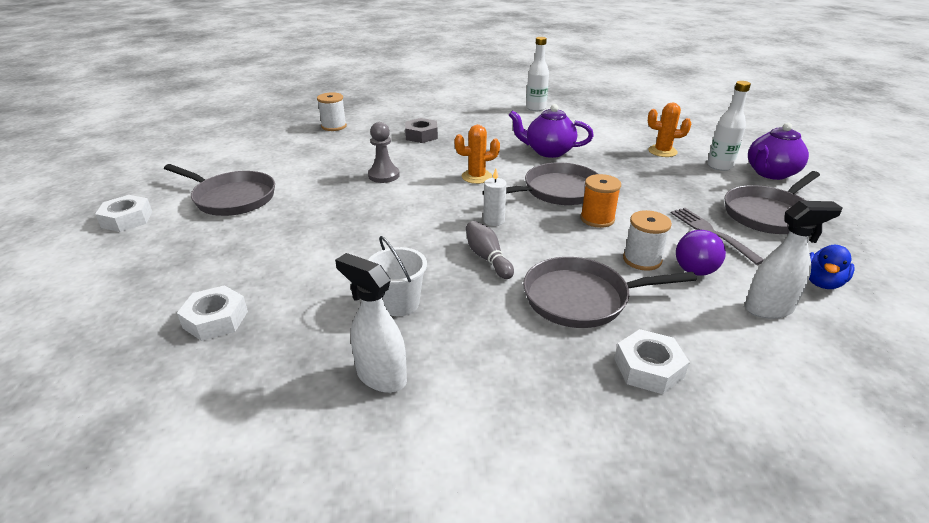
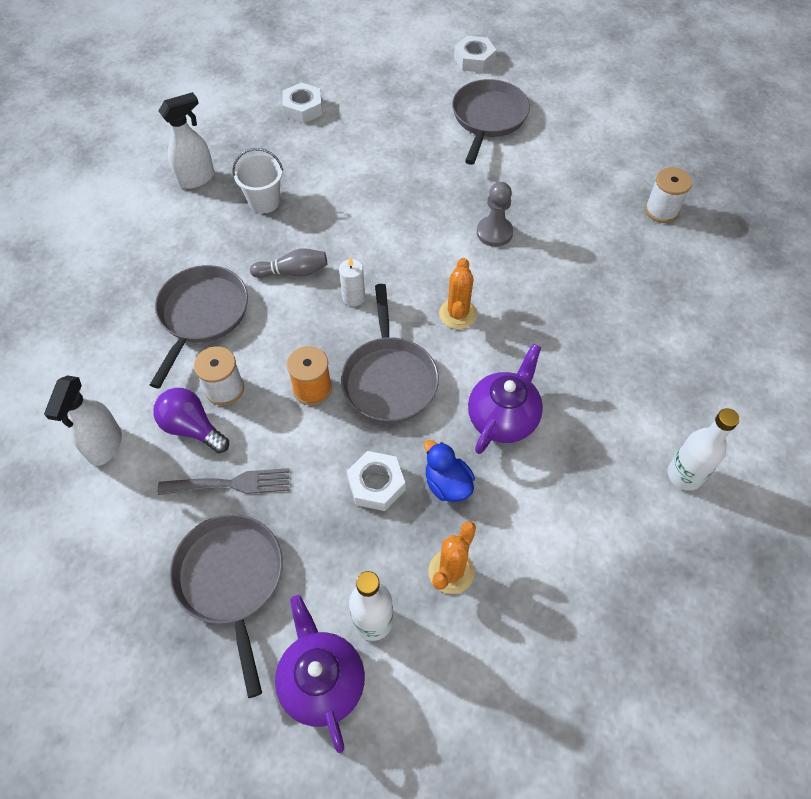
camera: 110 degrees right, 25 degrees up
grey pan [164,164,275,216] -> grey pan turned 150 degrees clockwise [452,79,530,165]
grey nut [405,118,438,143] -> none
white nut [615,329,689,394] -> white nut moved to [347,451,405,511]
blue duck [809,245,855,289] -> blue duck moved to [424,440,475,502]

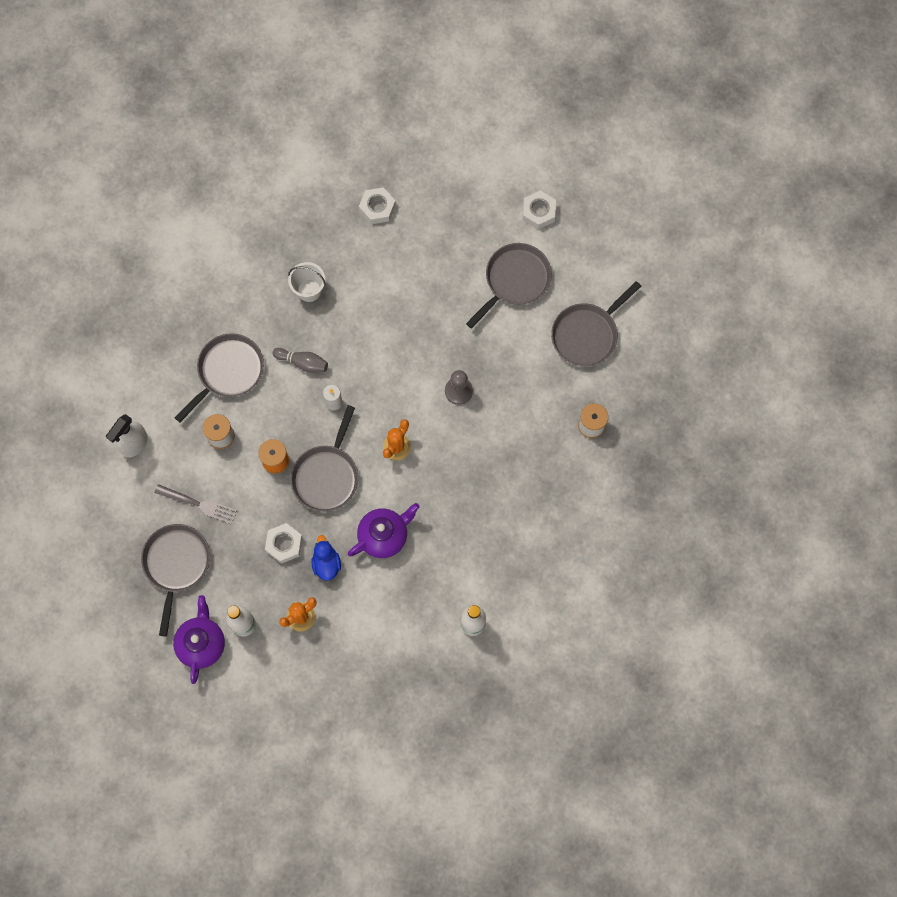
camera: 25 degrees right, 15 degrees up
purple light bulb [153,388,229,453] -> none
white spray bottle [159,92,214,189] -> none
none -> grey pan [551,281,641,366]

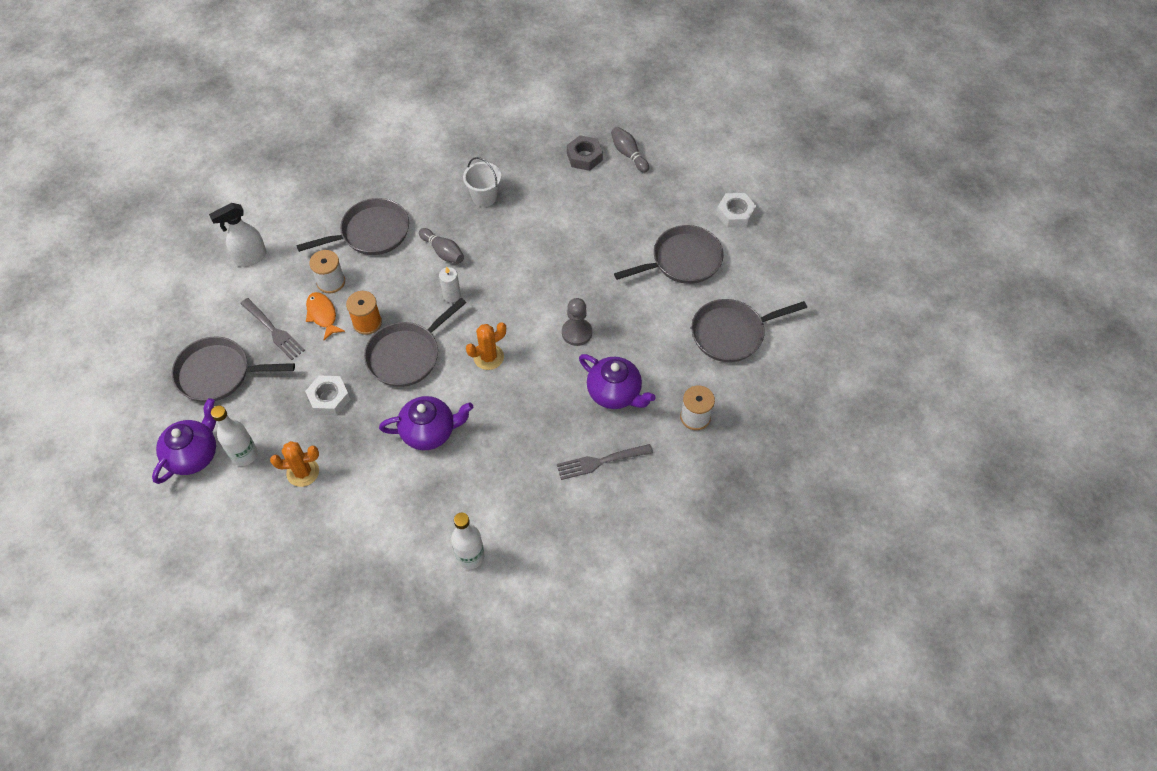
camera: 25 degrees right, 15 degrees down
grey pan [141,524,210,636] -> grey pan turned 120 degrees counterclockwise [171,336,295,402]
blue duck [311,535,341,581] -> none
white nut [359,187,396,224] -> grey nut [567,135,603,171]
none -> orange fish [306,292,345,340]
none -> grey fork [557,444,653,480]
none -> purple teapot [579,354,656,409]
none -> grey bowling pin [611,127,649,173]

